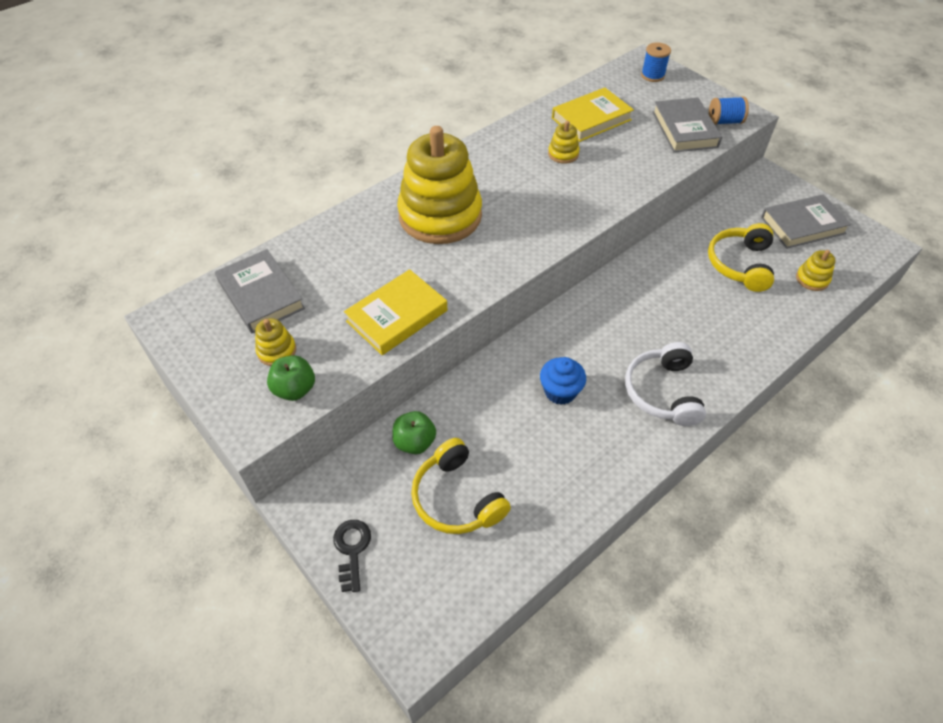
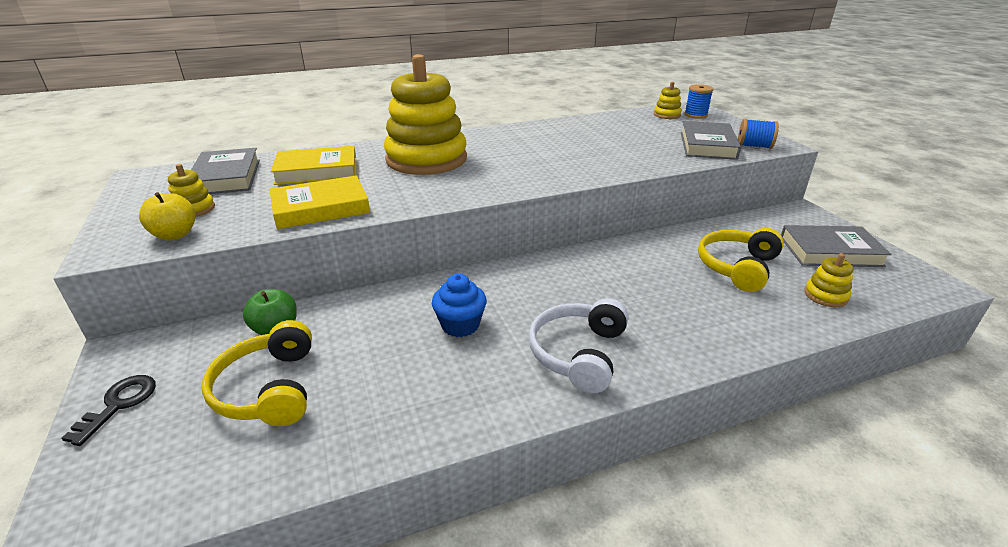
camera: 20 degrees right, 20 degrees down
green apple [267,355,315,401] -> yellow apple [139,192,196,240]
yellow stacking toy [548,121,580,164] -> yellow stacking toy moved to [654,82,682,119]
yellow book [552,88,634,142] -> yellow book moved to [271,146,356,185]

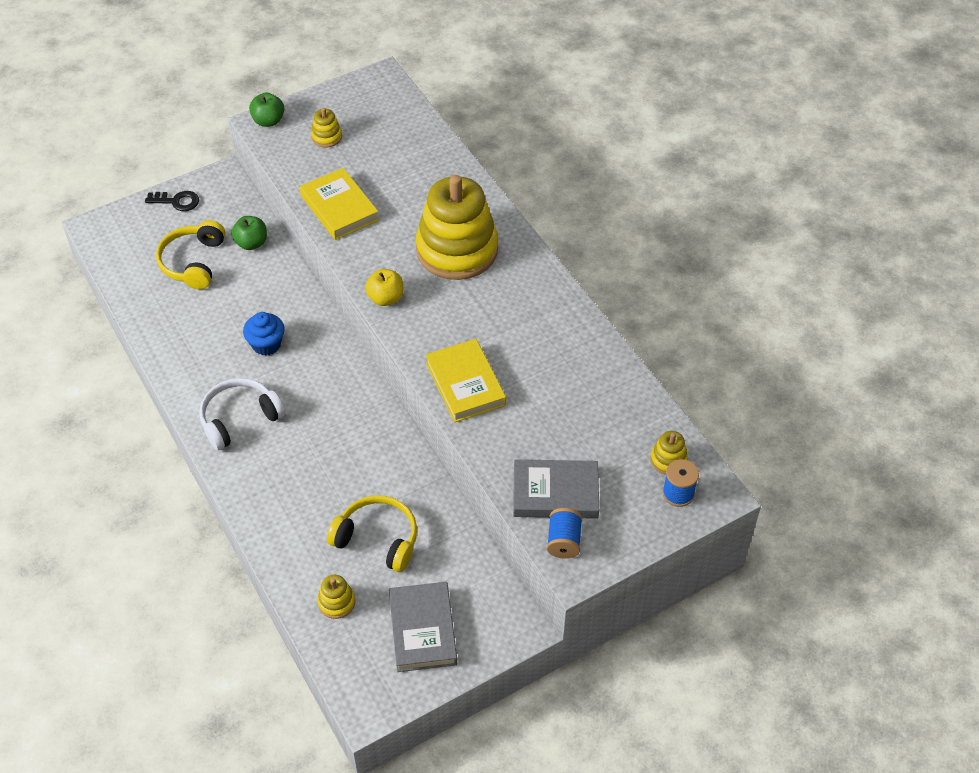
camera: 80 degrees right, 20 degrees up
yellow apple [139,192,196,240] -> yellow apple moved to [365,269,403,306]
grey book [191,148,260,194] -> none
yellow headphones [202,320,312,426] -> yellow headphones turned 60 degrees counterclockwise [156,220,225,289]
yellow book [271,146,356,185] -> yellow book moved to [426,339,506,423]
white headphones [529,298,629,393] -> white headphones turned 45 degrees counterclockwise [199,378,285,450]
none -> green apple [249,93,284,127]

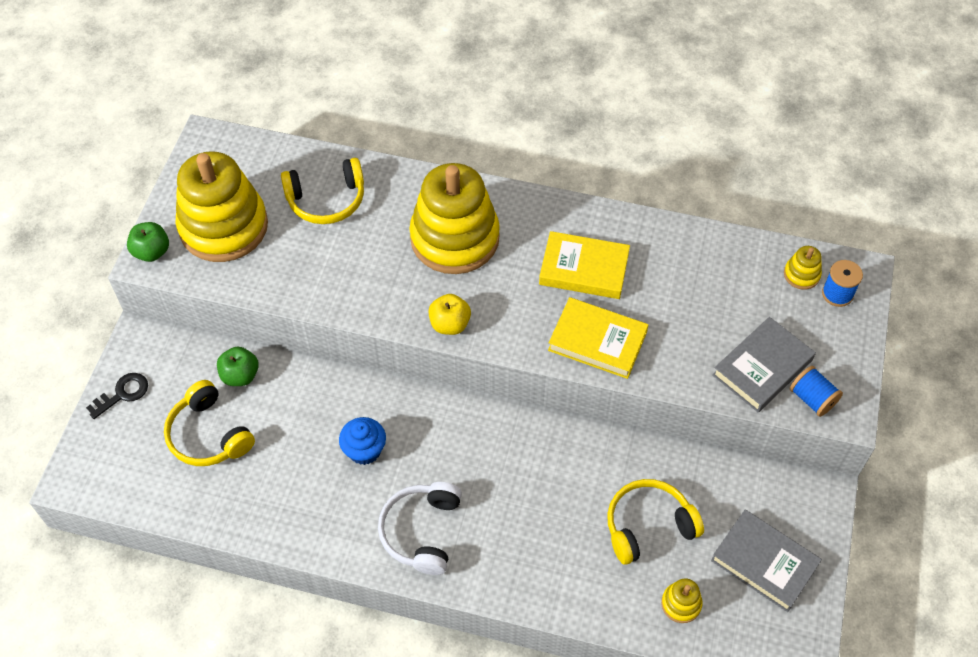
camera: 45 degrees left, 5 degrees up
yellow book [300,168,379,240] -> yellow book moved to [539,231,630,299]
yellow stacking toy [311,108,342,147] -> yellow stacking toy [176,151,268,262], size x2.50
none -> yellow headphones [281,158,364,224]

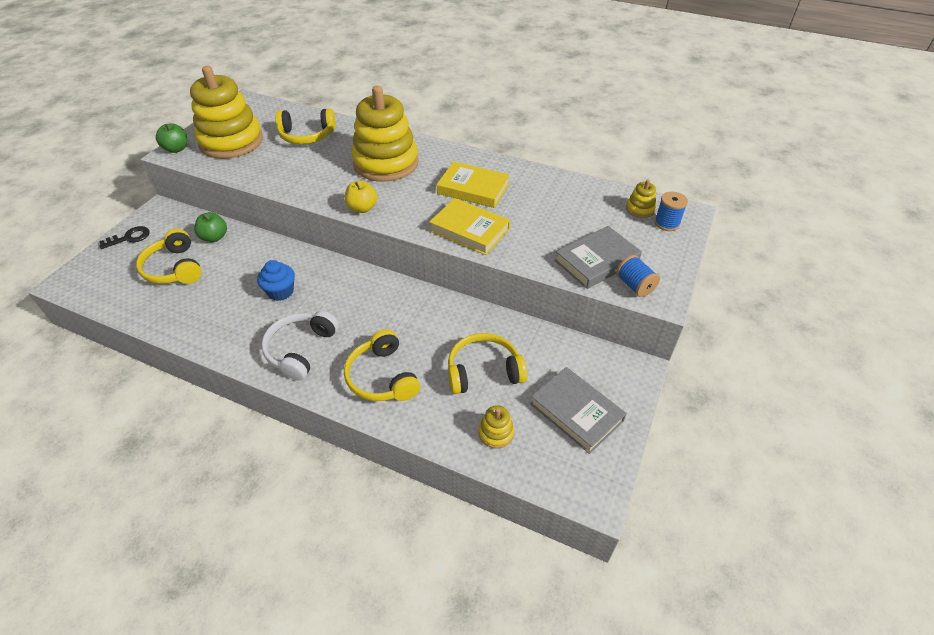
camera: 10 degrees right, 10 degrees down
none -> yellow headphones [344,329,420,401]

